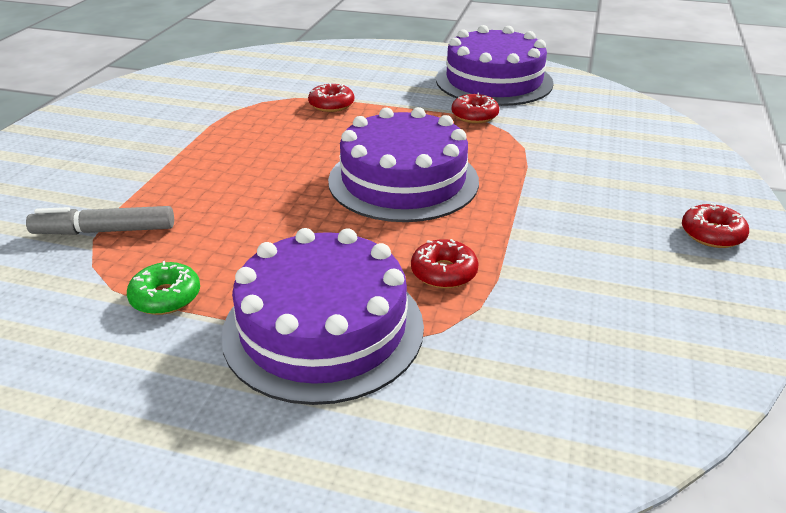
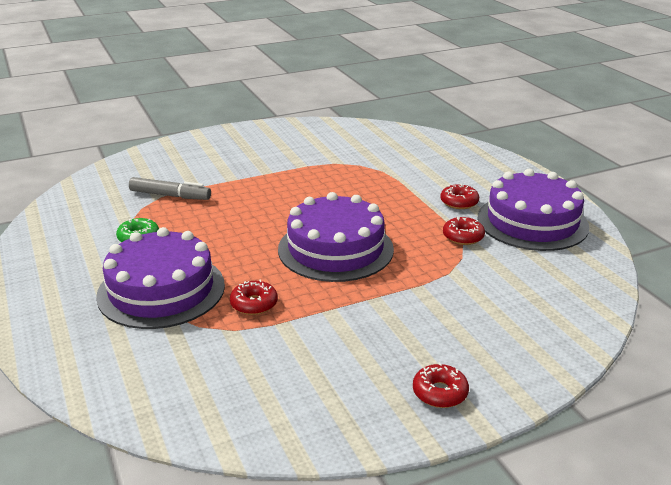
camera: 50 degrees right, 5 degrees down
grey marker [26,206,174,235] -> grey marker turned 150 degrees clockwise [129,177,211,200]
red donut [308,84,354,112] -> red donut moved to [440,184,479,209]

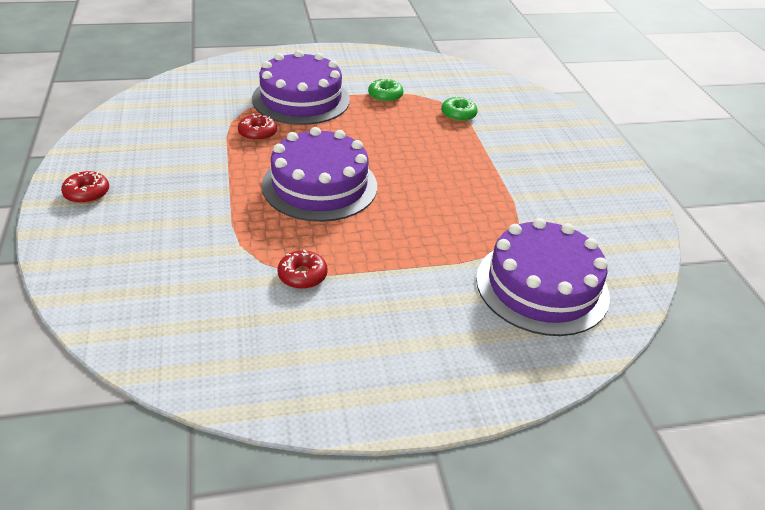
camera: 100 degrees right, 10 degrees up
grey marker [129,177,211,200] -> green donut [441,96,478,122]
red donut [440,184,479,209] -> none
purple cake [478,169,589,251] -> purple cake moved to [476,218,610,336]

